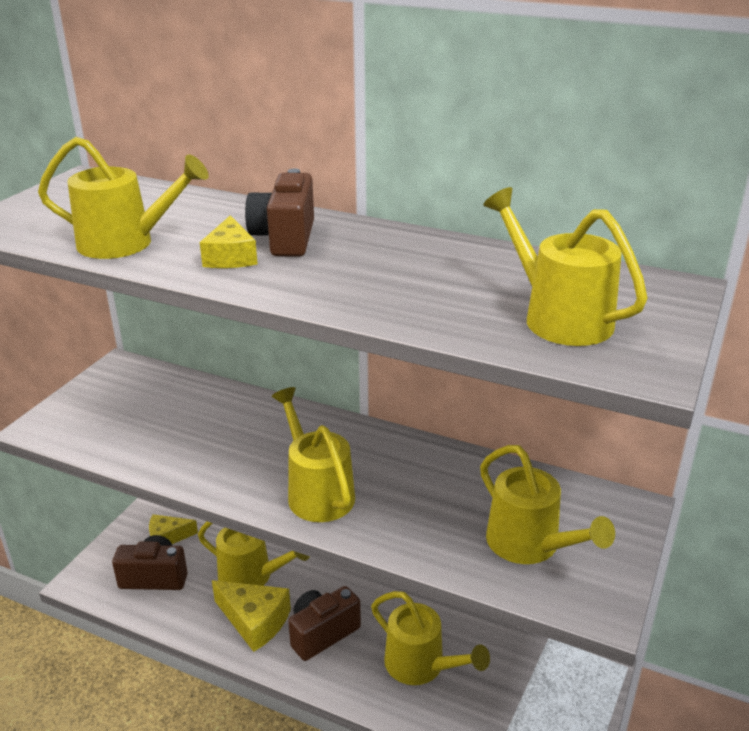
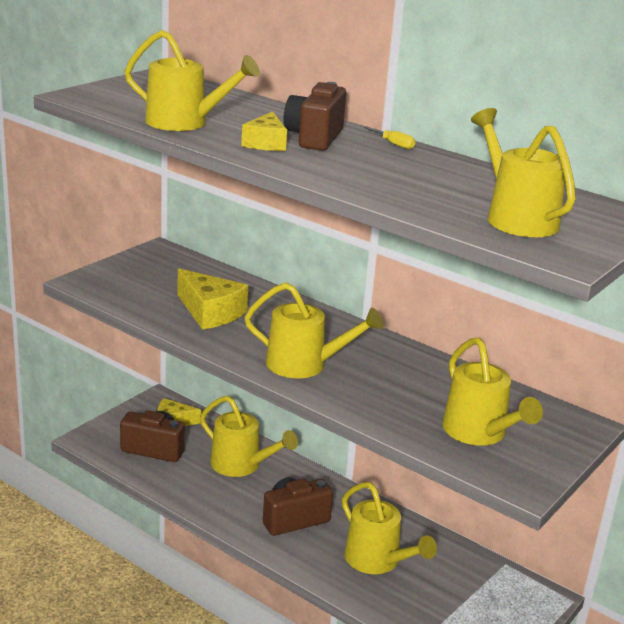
camera: 10 degrees right, 5 degrees down
yellow cheese [212,580,291,652] -> yellow cheese moved to [177,268,248,330]
yellow watering can [272,387,355,522] -> yellow watering can turned 120 degrees clockwise [244,282,384,378]
none -> yellow screwdriver [364,126,415,149]

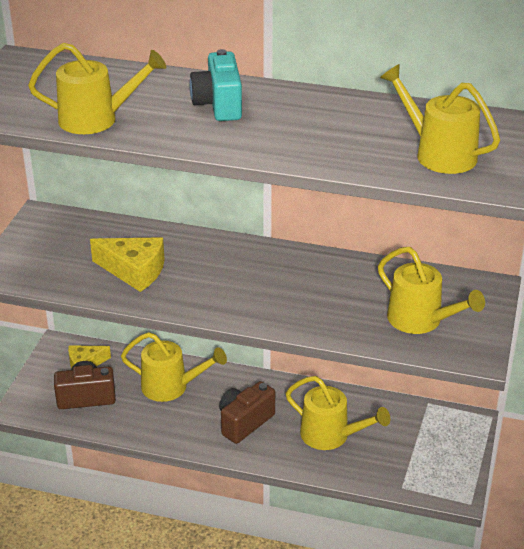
camera: 20 degrees left, 10 degrees up
yellow cheese [241,111,287,151] -> none
yellow watering can [244,282,384,378] -> none
brown camera [283,82,346,151] -> turquoise camera [189,49,242,121]
yellow screwdriver [364,126,415,149] -> none

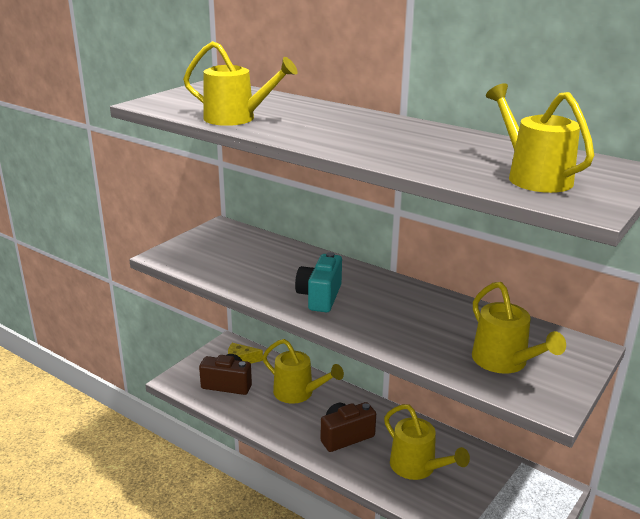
camera: 20 degrees right, 10 degrees down
yellow cheese [90,237,165,292] -> none
turquoise camera [189,49,242,121] -> turquoise camera moved to [295,252,342,312]

